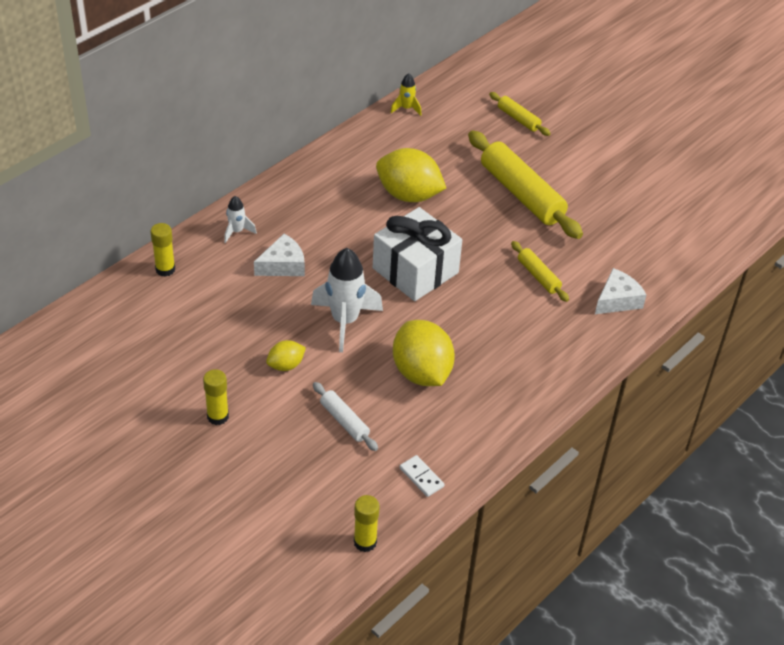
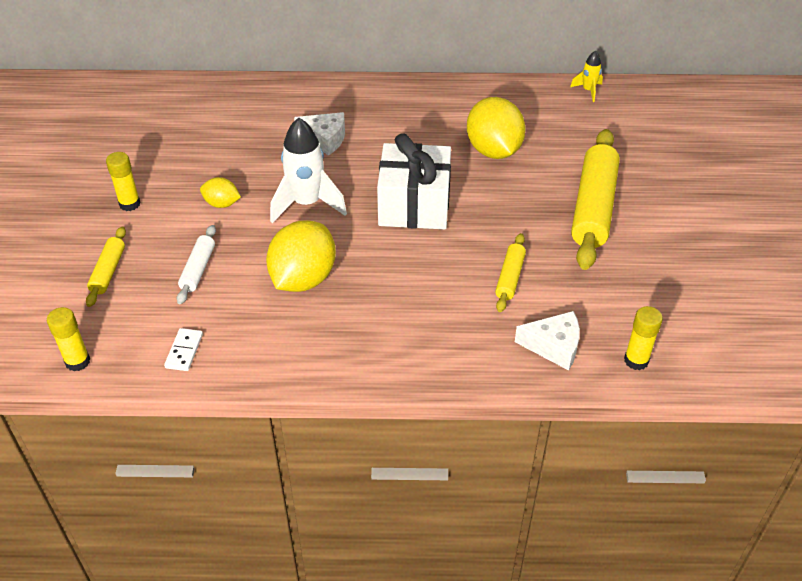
camera: 50 degrees right, 0 degrees up
yellow glue stick [151,223,175,277] -> yellow glue stick moved to [624,306,663,370]
white rocket [224,196,257,243] -> none
yellow rolling pin [489,92,551,136] -> yellow rolling pin moved to [86,226,126,307]

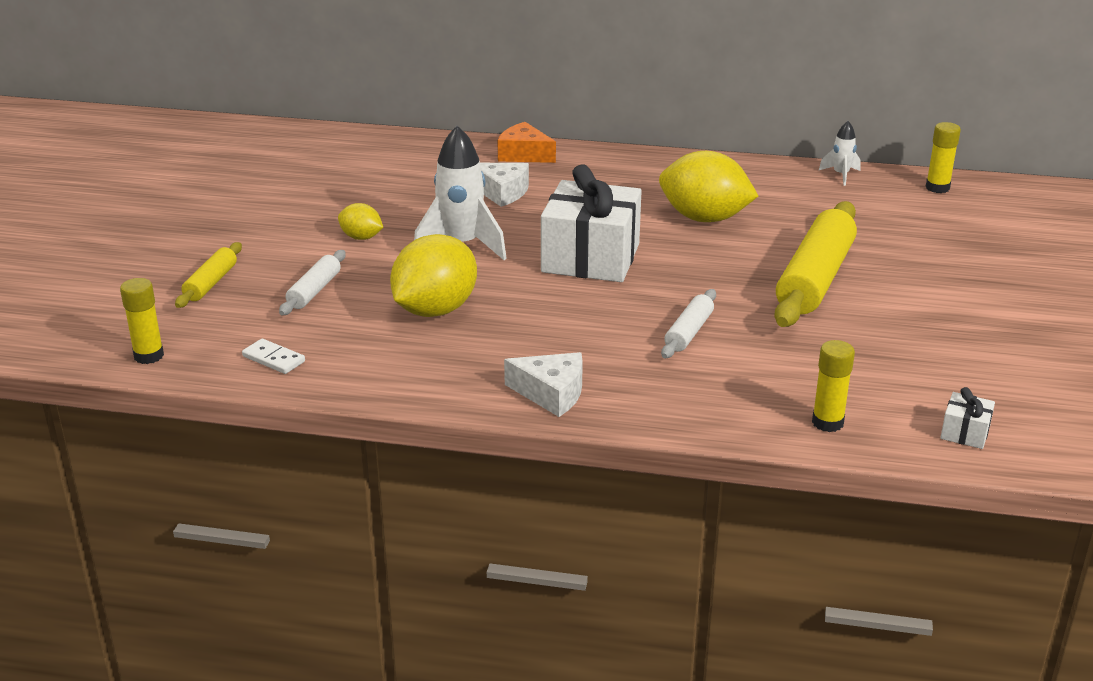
camera: 10 degrees right, 15 degrees down
yellow glue stick [106,152,141,211] -> yellow glue stick moved to [926,122,961,193]
white domino [164,328,203,371] -> white domino turned 75 degrees counterclockwise [242,339,305,374]
yellow lemon [467,97,526,159] -> yellow lemon turned 60 degrees counterclockwise [659,151,758,222]
yellow rolling pin [495,233,526,312] -> white rolling pin [661,289,716,358]
white cheese [515,311,580,371] -> white cheese moved to [504,352,583,417]
yellow rocket [570,51,603,102] -> white rocket [819,121,861,186]
none -> orange cheese [497,122,556,163]
none -> white gift [940,387,995,449]

